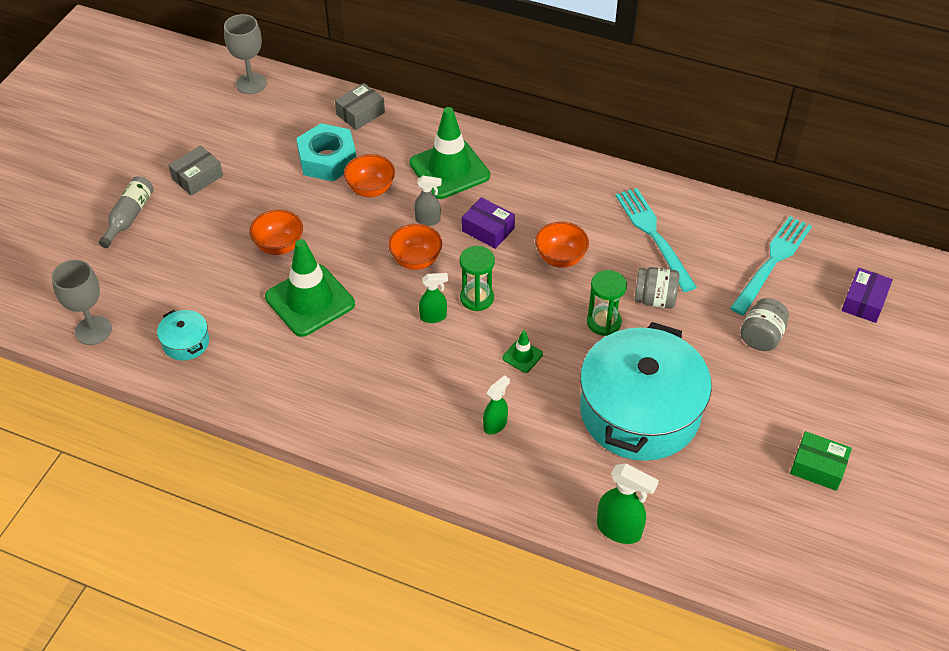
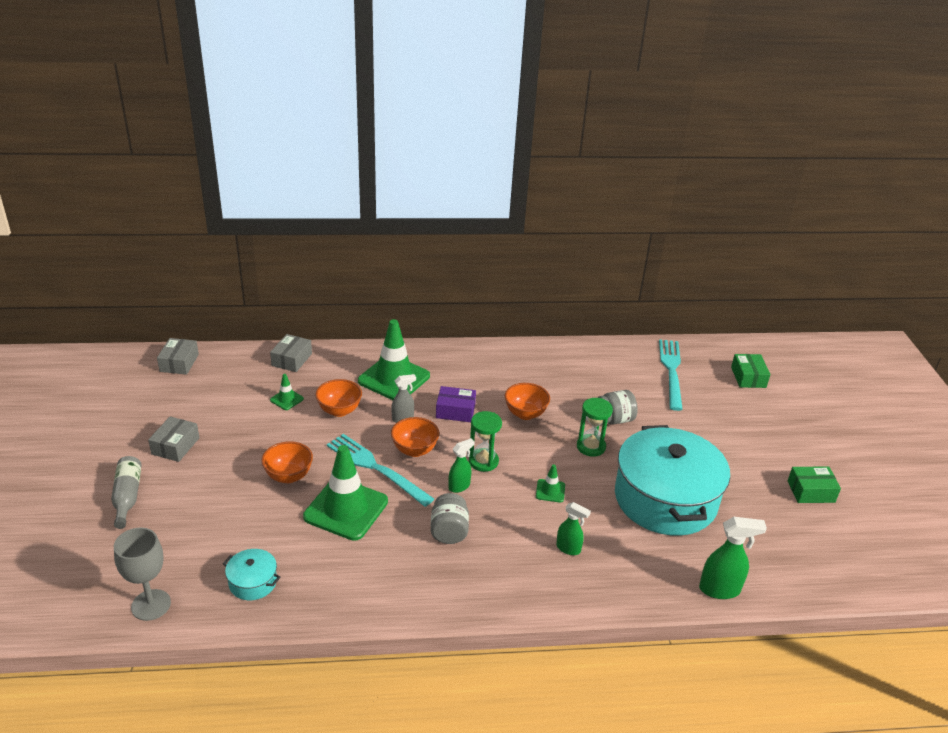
camera: 30 degrees left, 15 degrees down
grey goblet [224,14,267,94] -> grey box [157,338,199,375]
turquoise nut [296,123,356,181] -> green traffic cone [270,374,304,410]
green spray bottle [483,375,510,435] -> green spray bottle turned 105 degrees clockwise [556,502,591,555]
turquoise fork [615,188,697,292] -> turquoise fork moved to [327,434,434,507]
grey jar [740,298,789,351] -> grey jar moved to [431,493,469,544]
purple box [842,268,893,323] -> green box [731,354,770,388]

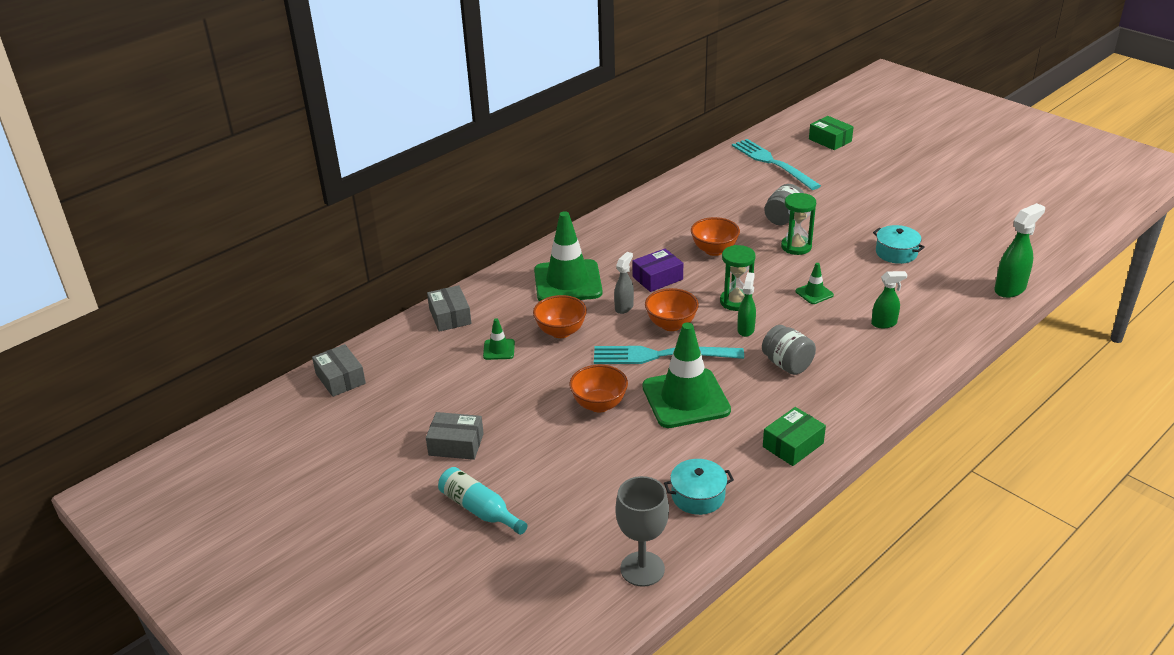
camera: 35 degrees left, 0 degrees up
grey bottle [111,456,142,529] -> turquoise bottle [438,467,528,535]
grey box [148,416,199,462] -> grey box turned 60 degrees counterclockwise [426,412,484,460]
turquoise pot [615,425,730,536] -> turquoise pot [873,225,925,264], size x0.41
green box [788,467,841,503] -> green box moved to [763,407,826,466]

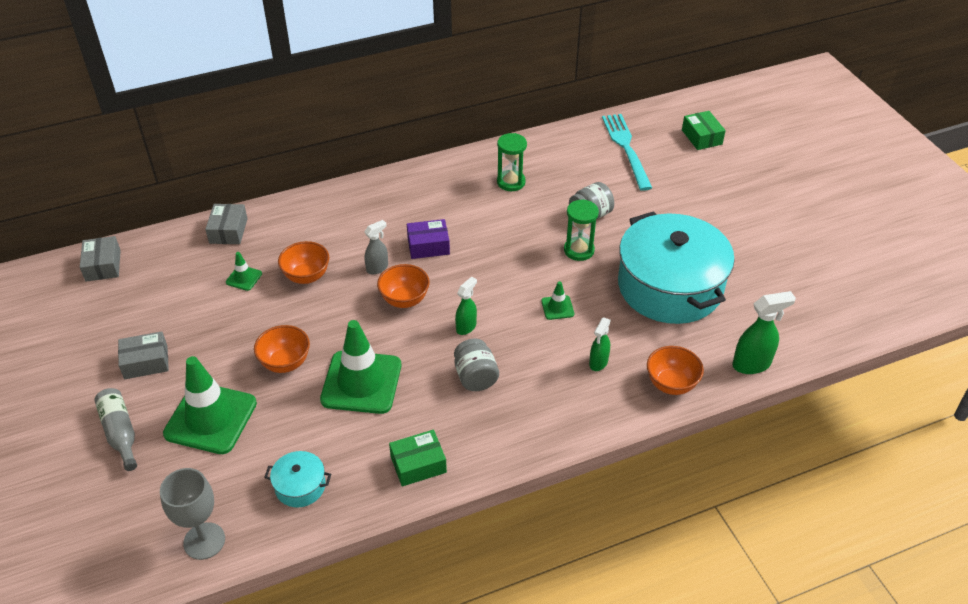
camera: 20 degrees right, 10 degrees up
grey box [426,412,484,460] -> grey box turned 45 degrees counterclockwise [118,331,169,379]
turquoise bottle [438,467,528,535] -> grey bottle [94,388,137,471]
green traffic cone [534,211,603,301] -> green traffic cone moved to [163,356,257,454]
turquoise fork [594,346,744,364] -> none
orange bowl [691,217,740,256] -> orange bowl moved to [647,346,704,395]
green hourglass [720,245,756,311] -> green hourglass moved to [497,133,527,191]
green spray bottle [871,271,907,328] -> green spray bottle turned 105 degrees clockwise [589,318,611,371]
turquoise pot [873,225,925,264] -> turquoise pot [618,211,735,324], size x2.46

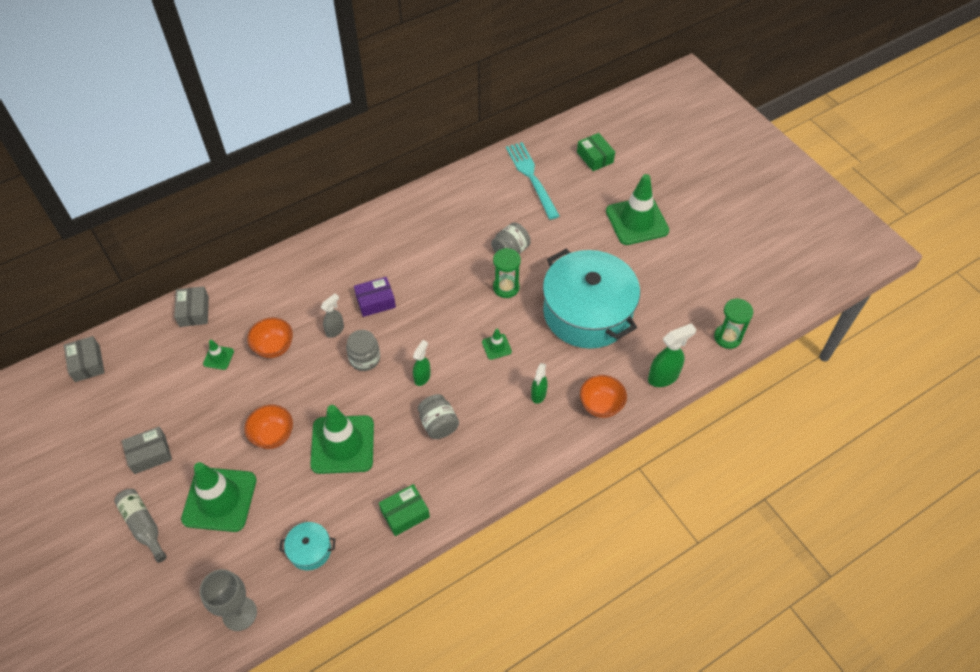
camera: 10 degrees left, 10 degrees up
orange bowl [377,264,430,308] -> grey jar [346,330,380,371]
green hourglass [497,133,527,191] -> green hourglass moved to [714,298,753,349]
none -> green traffic cone [606,174,669,245]

